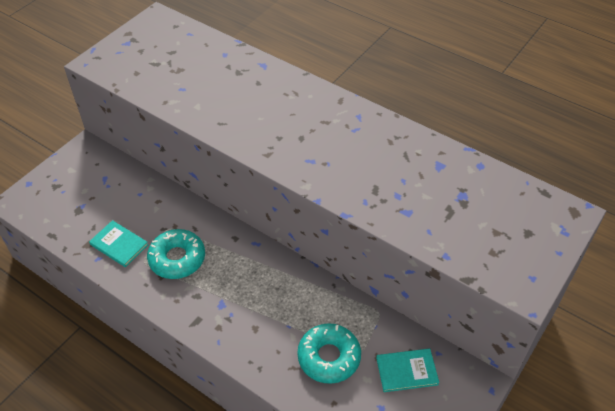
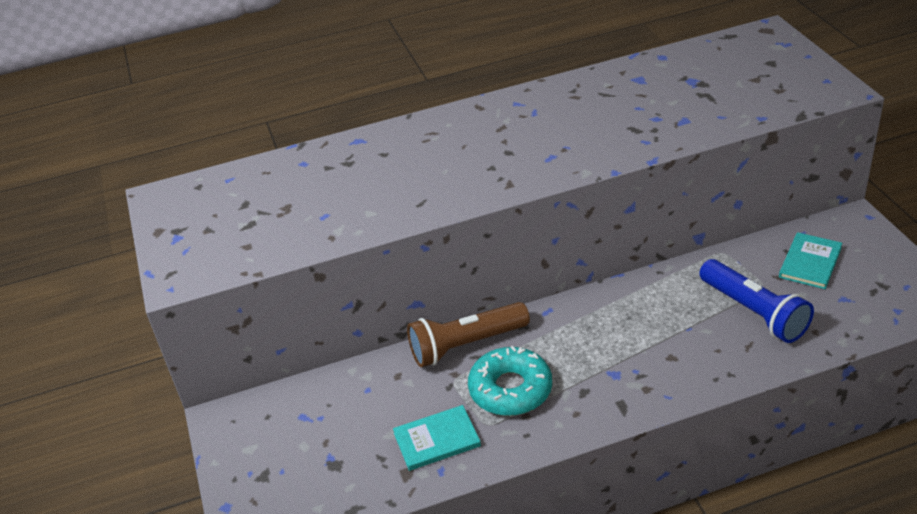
camera: 50 degrees left, 10 degrees down
turquoise donut [297,323,361,384] -> blue flashlight [699,259,814,343]
none -> brown flashlight [407,302,530,367]

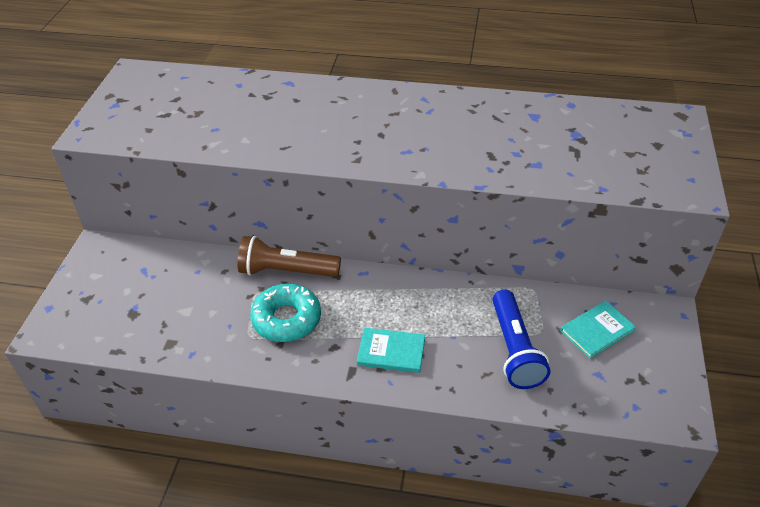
camera: 25 degrees right, 5 degrees up
turquoise book [393,405,481,471] -> turquoise book moved to [357,328,425,373]

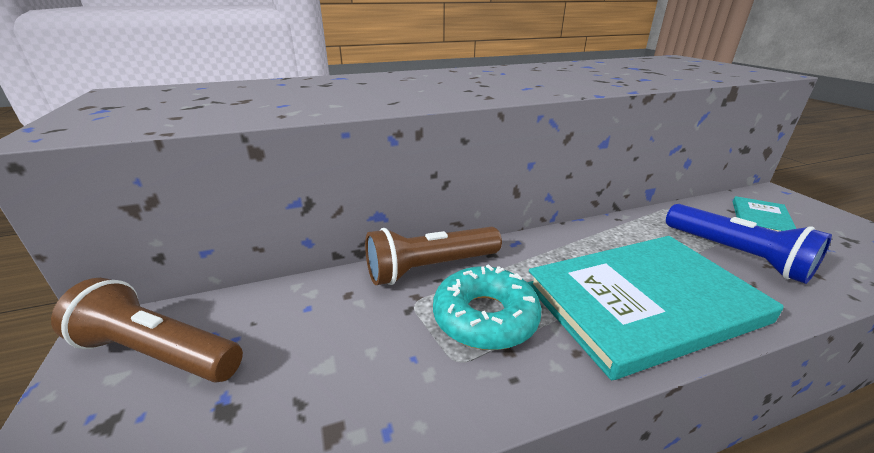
camera: 30 degrees left, 15 degrees down
turquoise book [357,328,425,373] -> turquoise book [527,236,784,380], size x2.19
none -> brown flashlight [51,278,243,383]

